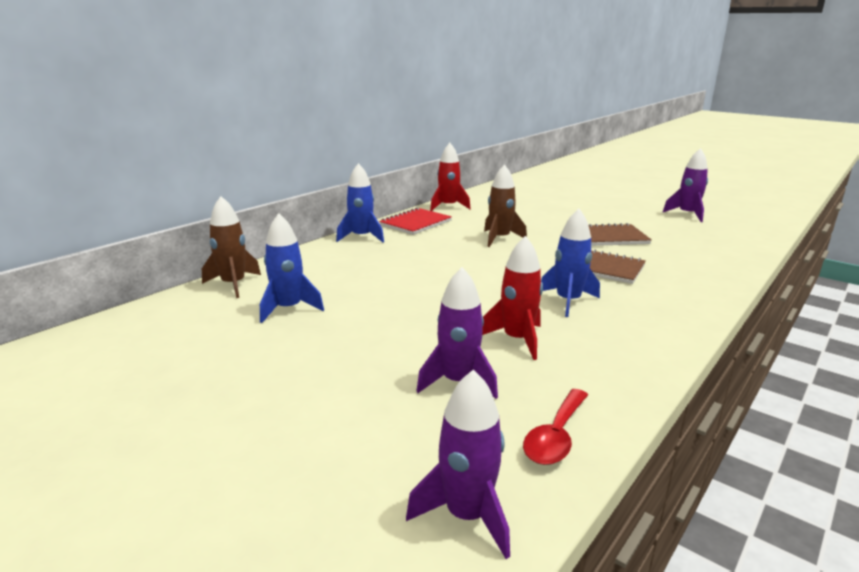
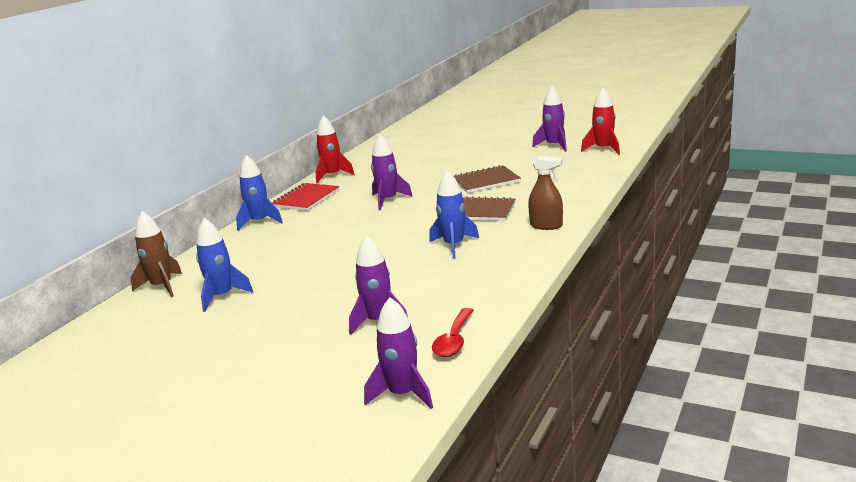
camera: 10 degrees left, 0 degrees up
red rocket [482,236,543,360] -> red rocket moved to [581,88,620,155]
brown rocket [484,164,527,247] -> purple rocket [371,135,413,210]
none -> brown spray bottle [528,155,563,230]

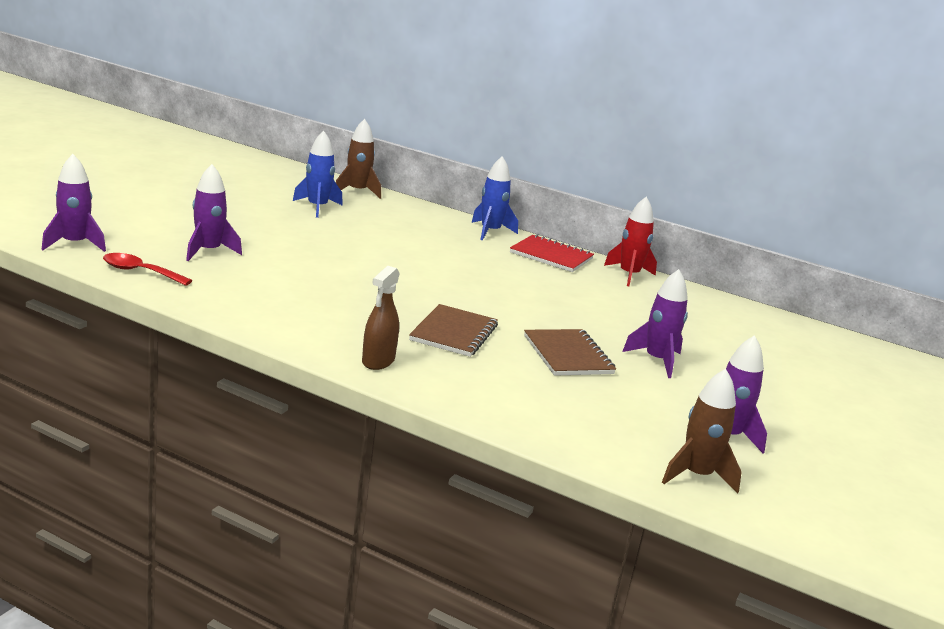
camera: 85 degrees right, 0 degrees up
purple rocket [371,135,413,210] -> purple rocket moved to [622,269,688,378]
blue rocket [429,170,479,258] -> none
red rocket [581,88,620,155] -> brown rocket [662,369,742,494]

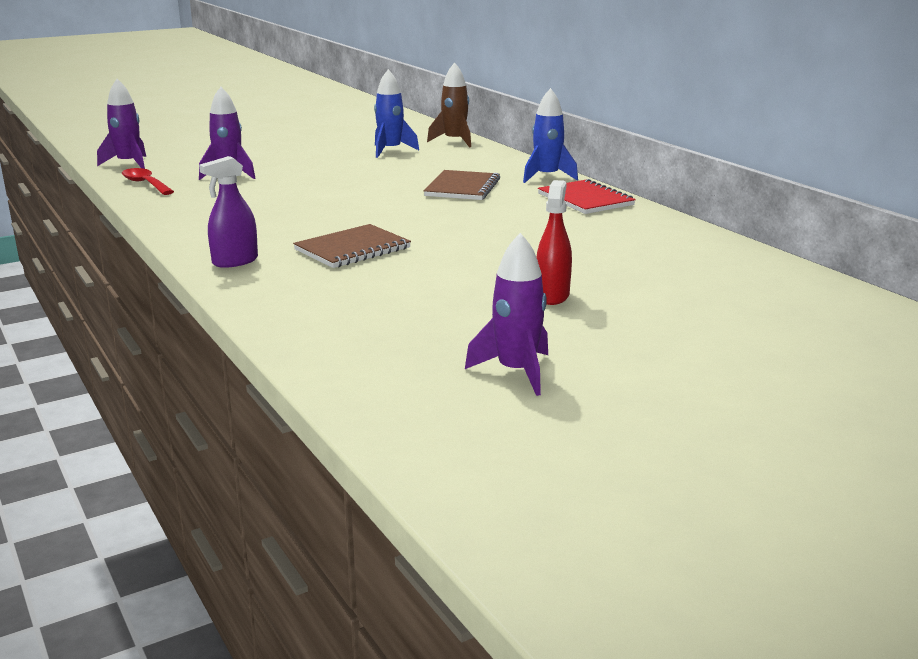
camera: 35 degrees right, 0 degrees up
brown spray bottle [362,266,400,370] -> purple spray bottle [199,156,258,268]
brown notebook [524,329,616,376] -> brown notebook moved to [423,170,500,200]
red rocket [604,197,657,286] -> none
purple rocket [622,269,688,378] -> red spray bottle [536,180,572,305]
brown rocket [662,369,742,494] -> none

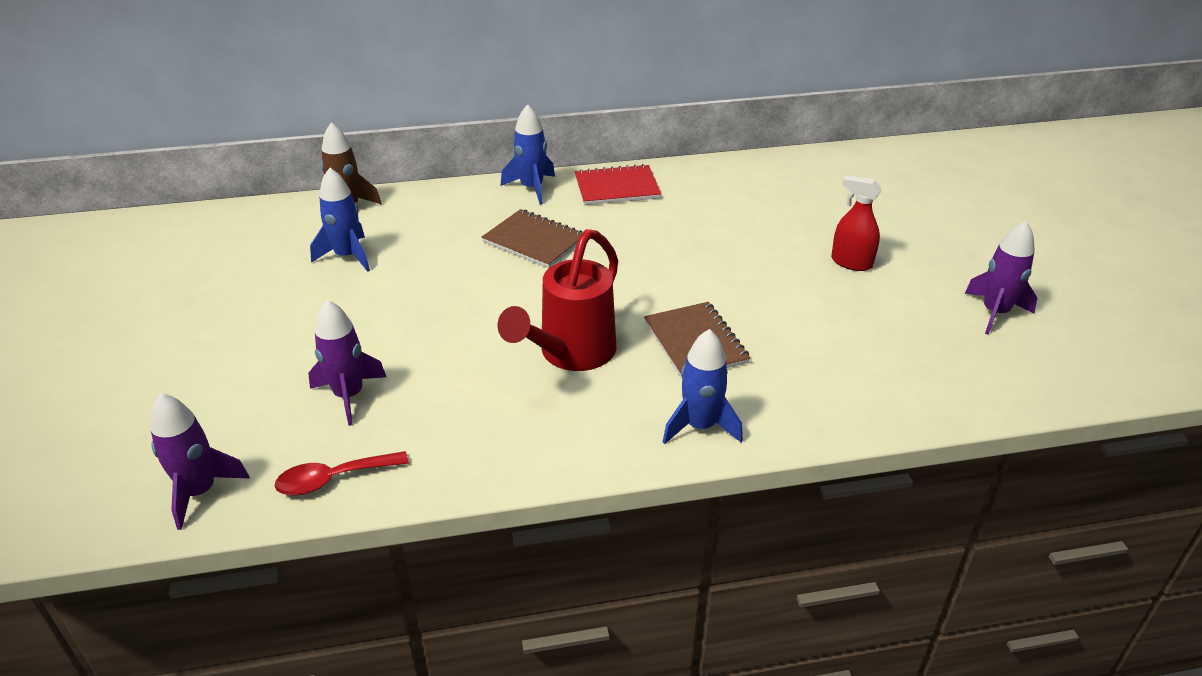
camera: 70 degrees left, 15 degrees up
purple spray bottle [199,156,258,268] -> blue rocket [663,329,743,444]
none -> red watering can [498,229,618,371]

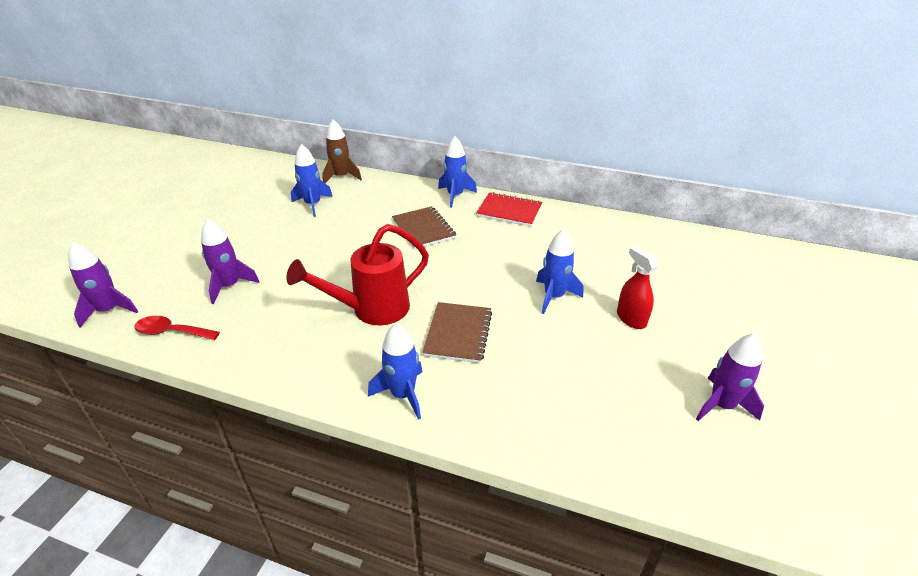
camera: 30 degrees right, 0 degrees up
none -> blue rocket [536,229,583,314]

